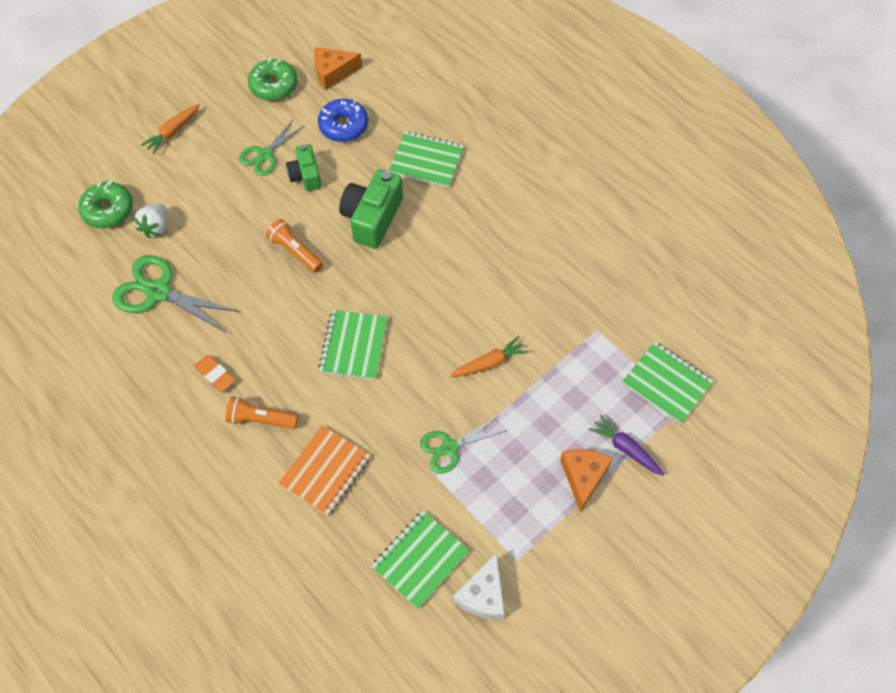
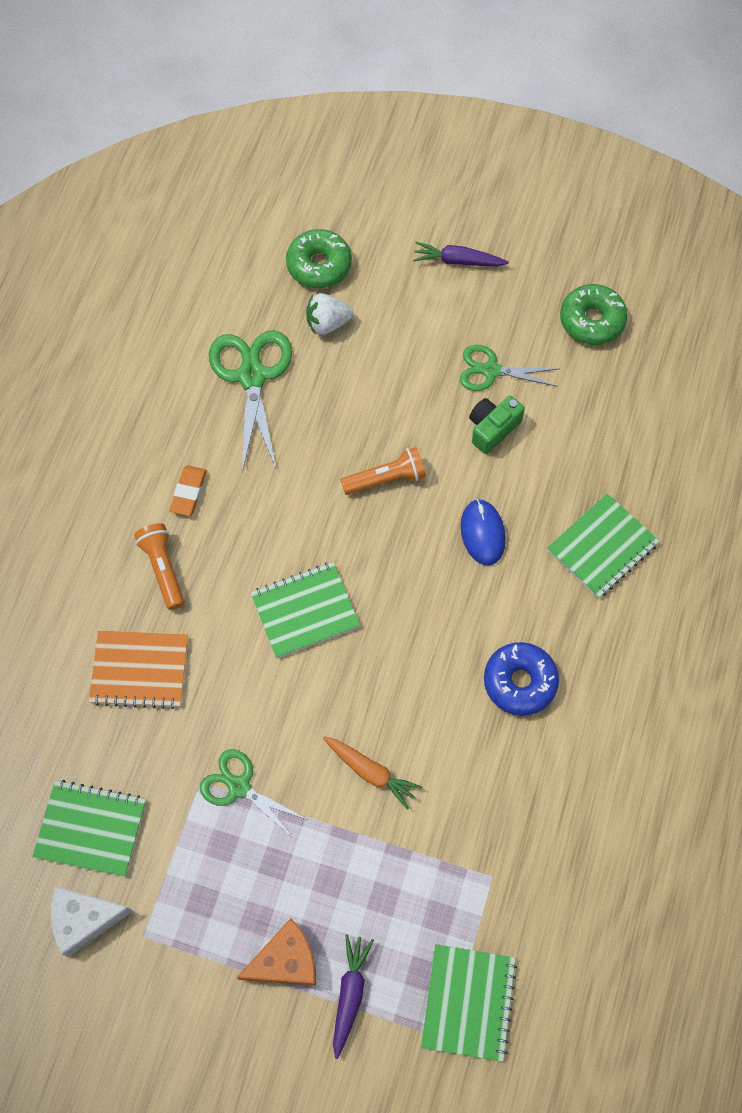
camera: 60 degrees right, 5 degrees up
orange carrot [141,104,200,154] -> purple carrot [413,242,509,266]
orange flashlight [266,219,323,273] -> orange flashlight turned 60 degrees clockwise [341,447,426,495]
orange cheese [314,47,362,90] -> none
blue donut [318,99,368,142] -> blue donut moved to [484,642,559,716]
green camera [339,169,403,249] -> blue mouse [461,499,506,565]
green notebook [389,131,464,188] -> green notebook turned 60 degrees clockwise [547,493,659,598]

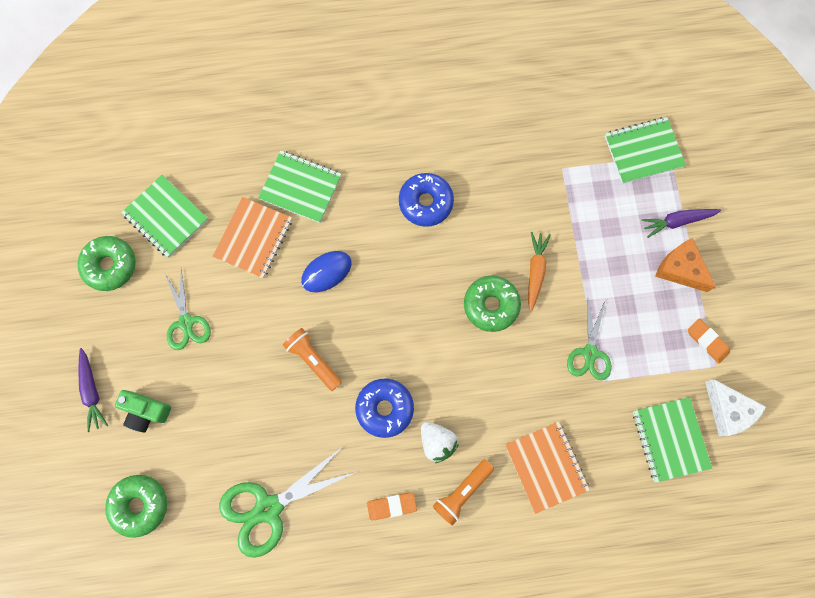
camera: 115 degrees left, 10 degrees up
green notebook [251,562,360,658] -> green notebook moved to [121,175,209,258]
white strawberry [306,293,354,335] -> white strawberry moved to [421,422,459,463]
green camera [469,396,525,454] -> green camera moved to [115,390,171,433]
none -> orange notebook [212,197,292,278]
none -> blue donut [355,379,414,438]
none -> green donut [464,275,521,332]
none -> orange eraser [688,318,730,363]

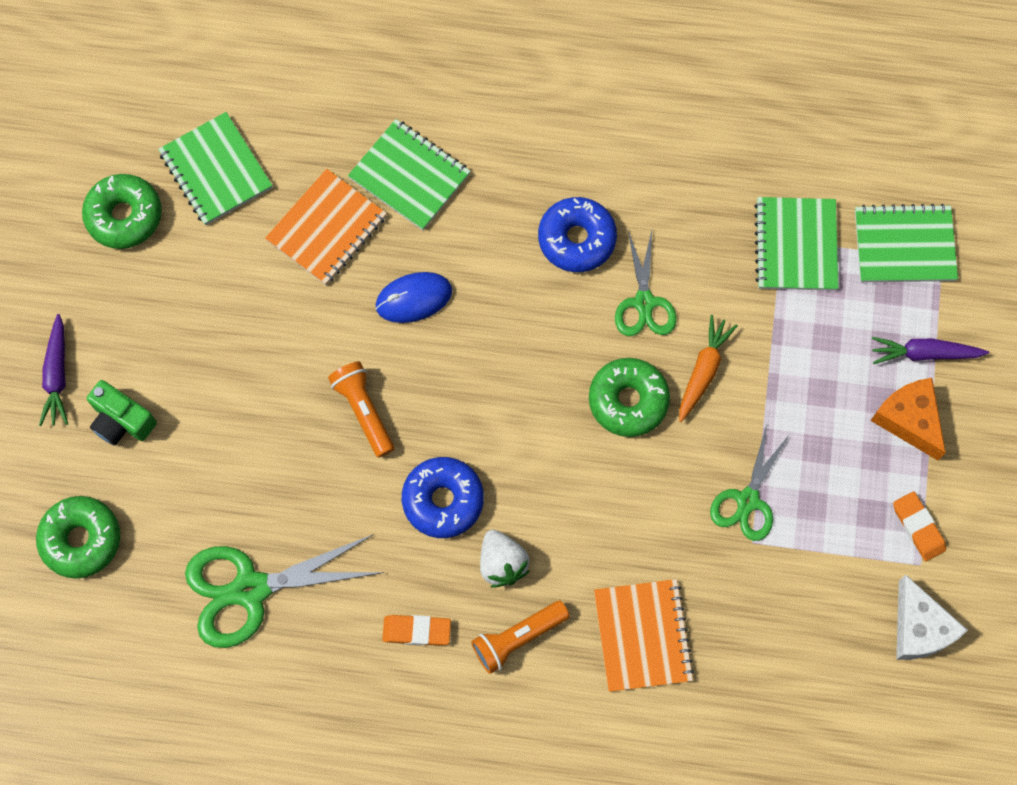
camera: 15 degrees right, 5 degrees down
green scissors [164,269,211,350] -> green scissors moved to [615,231,677,336]
green notebook [633,397,712,483] -> green notebook moved to [754,197,839,291]

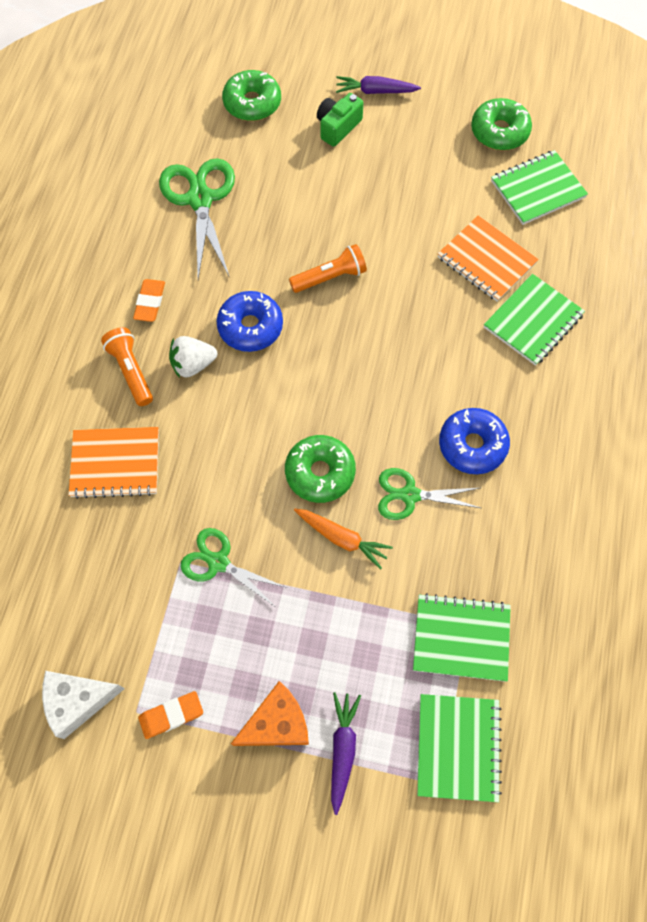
camera: 95 degrees right, 5 degrees down
blue mouse [376,272,452,323] -> none

